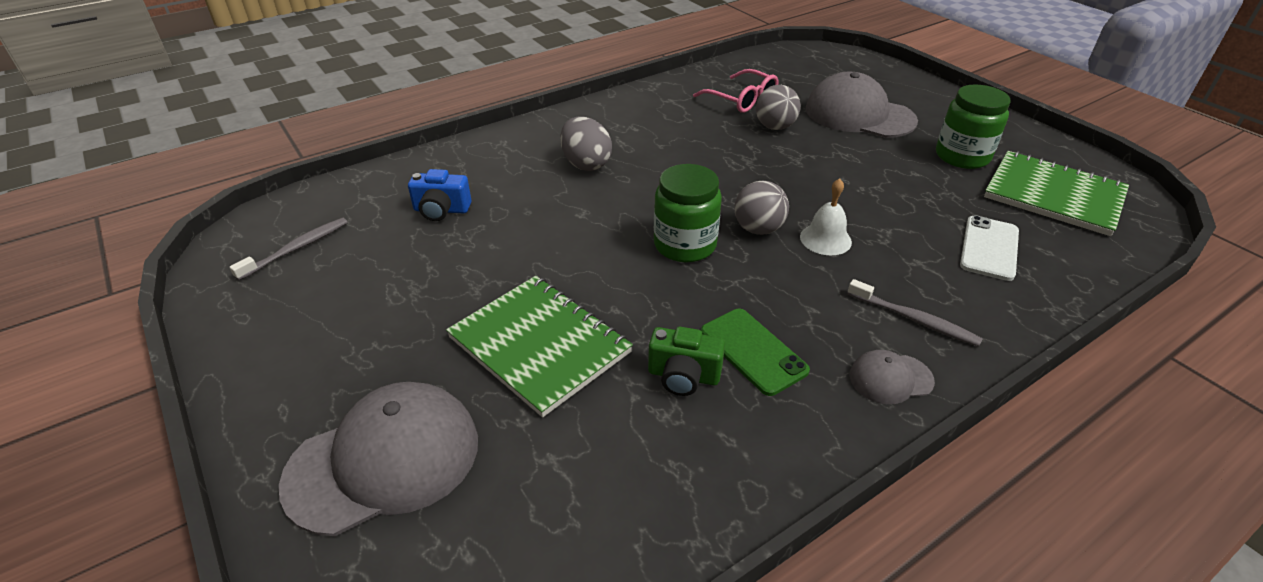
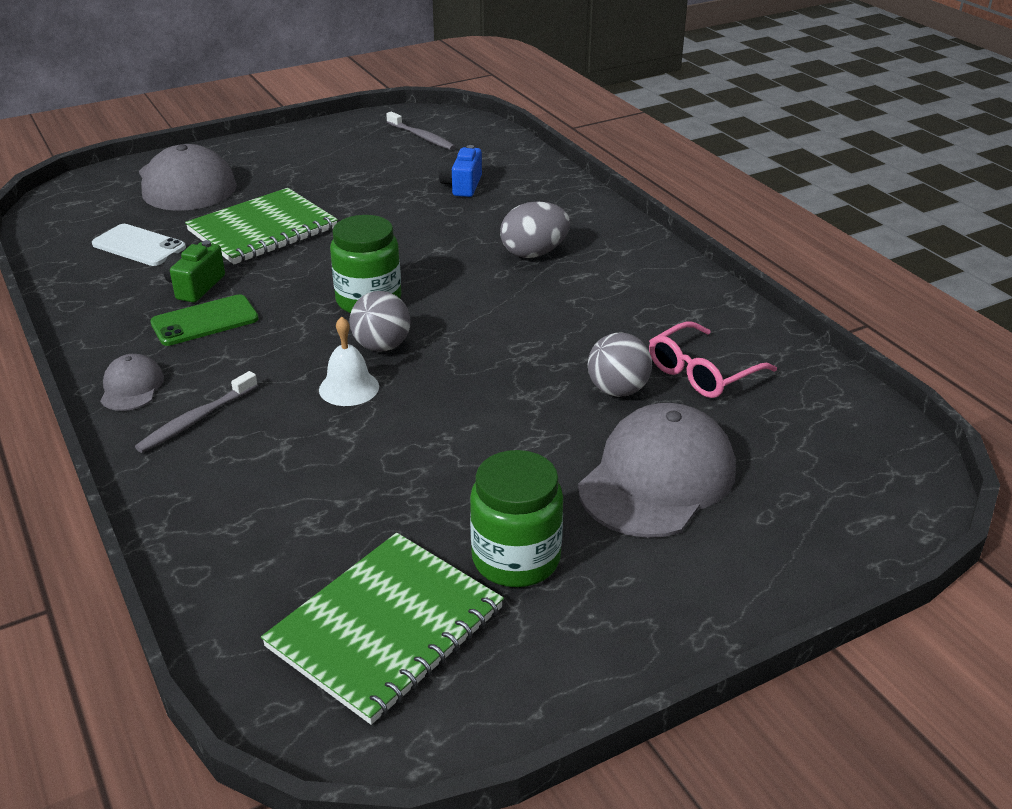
camera: 95 degrees right, 5 degrees down
white phone [960,215,1019,281] -> white phone moved to [92,224,186,266]

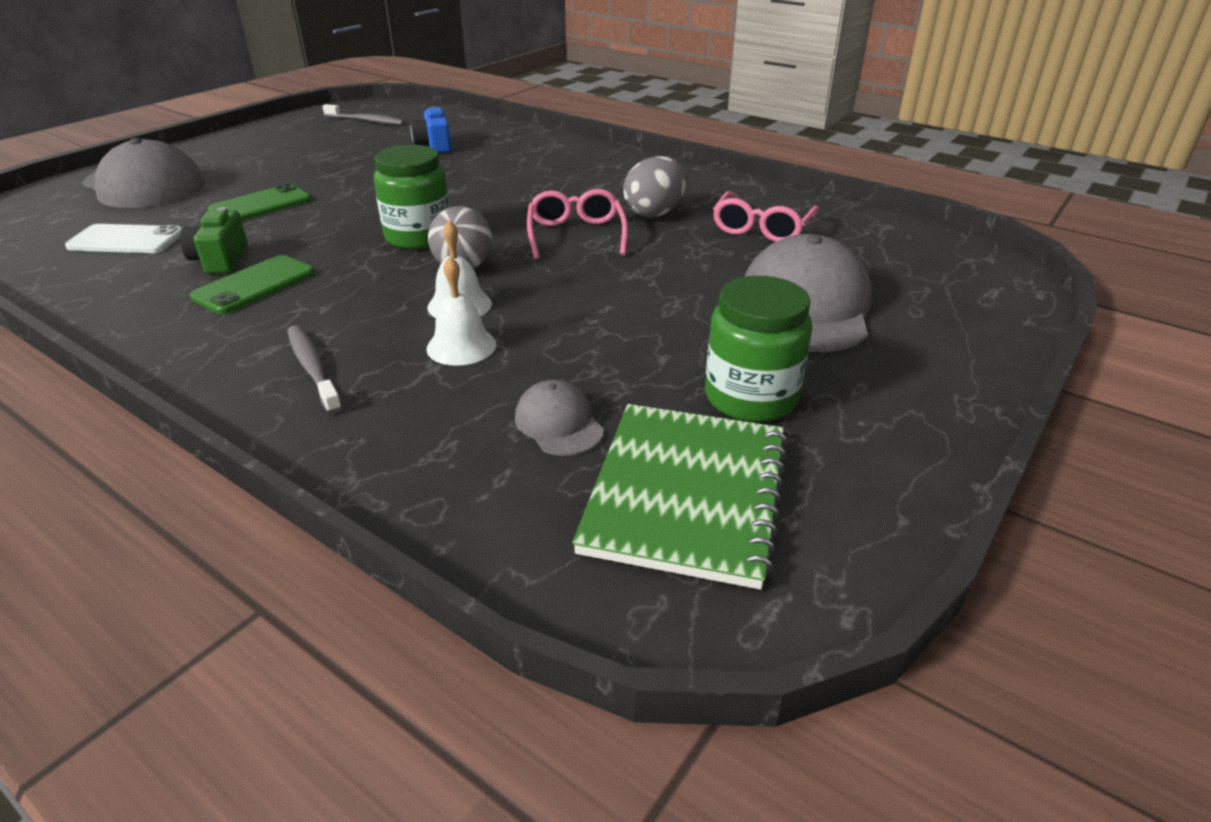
camera: 25 degrees left, 0 degrees up
grey cap [100,354,164,411] -> grey cap moved to [515,380,604,456]
grey toothbrush [135,371,258,453] -> grey toothbrush turned 135 degrees clockwise [288,325,342,414]
green notebook [185,188,338,264] -> green phone [208,183,312,221]
grey egg [500,202,570,258] -> grey egg moved to [623,156,688,218]
grey ball [588,333,652,397] -> none
none -> white bell [427,257,496,366]
none -> pink glasses [527,189,628,260]

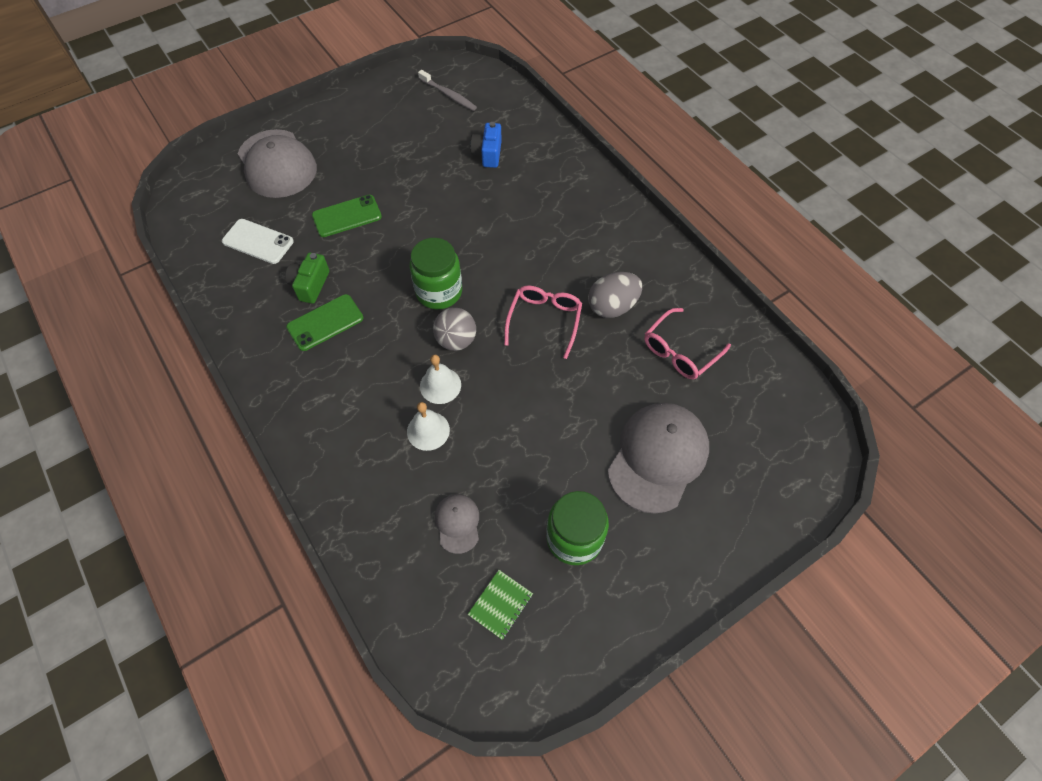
camera: 20 degrees right, 25 degrees up
grey toothbrush [288,325,342,414] -> none
green notebook [572,404,788,590] -> green notebook [467,570,533,640], size x0.45

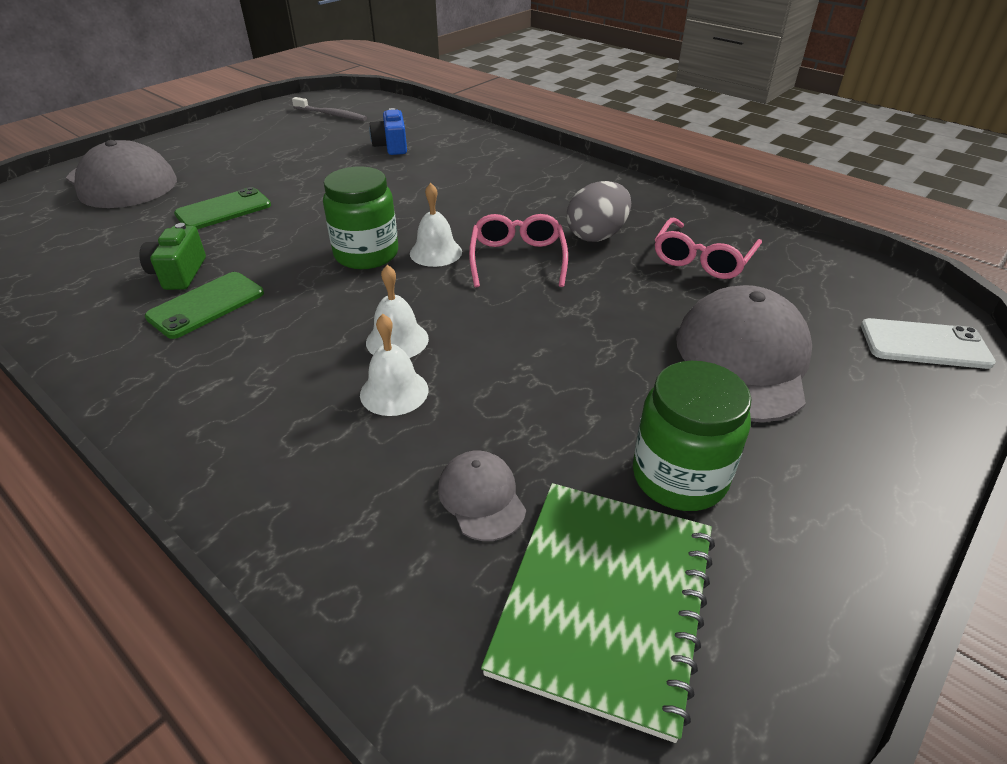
camera: 15 degrees left, 20 degrees down
white phone [222,219,294,264] -> white phone moved to [861,318,996,369]
grey ball [433,308,476,351] -> none
green notebook [467,570,533,640] -> green notebook [481,483,715,743], size x2.22
none -> white bell [410,183,462,267]

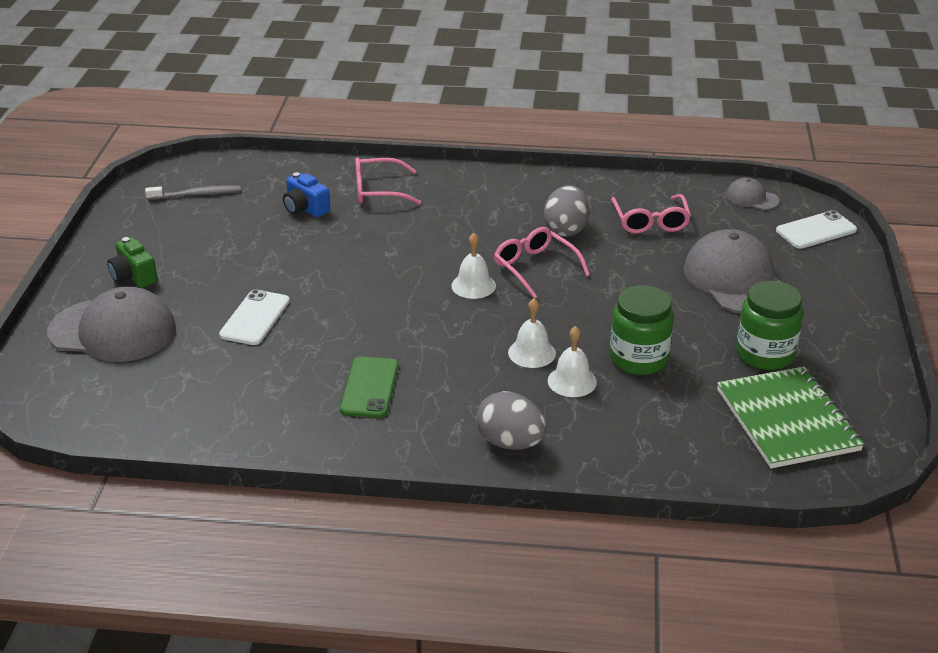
camera: 35 degrees left, 5 degrees down
green camera [139,223,206,290] -> green camera moved to [107,237,158,288]
green phone [174,187,271,229] -> white phone [219,289,290,345]
green jar [323,166,398,269] -> green jar moved to [610,285,674,375]
grey cap [438,450,526,541] -> grey cap moved to [726,177,779,210]
none -> pink glasses [355,157,421,205]
none -> grey egg [476,391,547,450]

